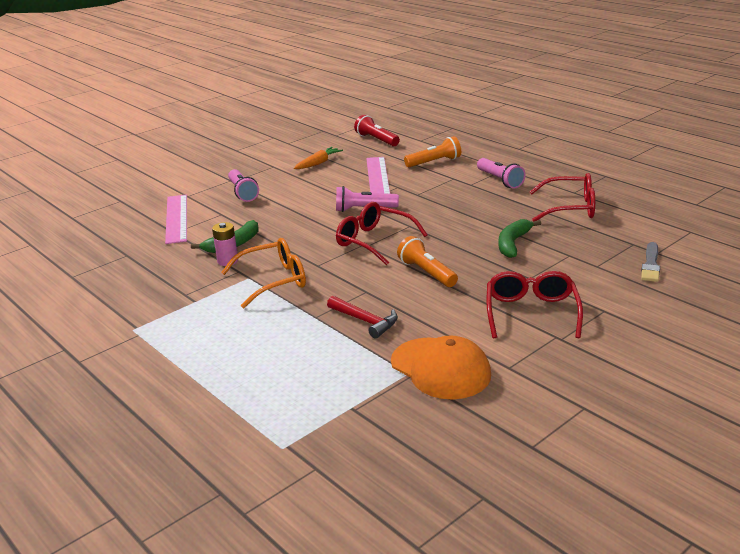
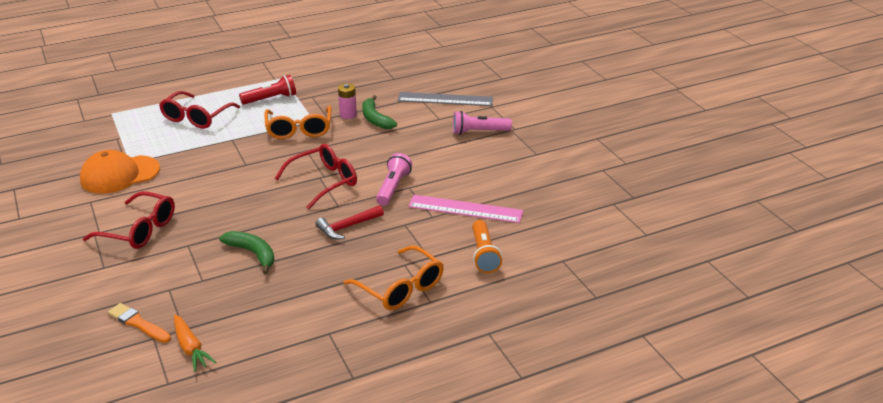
camera: 105 degrees right, 5 degrees up
pink ruler [165,195,187,244] -> grey ruler [397,92,493,106]
orange carrot [294,147,343,169] -> orange carrot moved to [174,314,216,371]
red hammer [327,296,398,339] -> red hammer moved to [316,205,384,239]
red flashlight [354,115,400,146] -> red flashlight moved to [239,75,296,105]
orange flashlight [397,236,458,287] -> none
pink flashlight [477,158,526,189] -> orange glasses [343,245,444,310]
red glasses [530,173,595,222] -> red glasses moved to [159,91,240,129]
grey brush [641,242,660,282] -> orange brush [108,303,171,343]

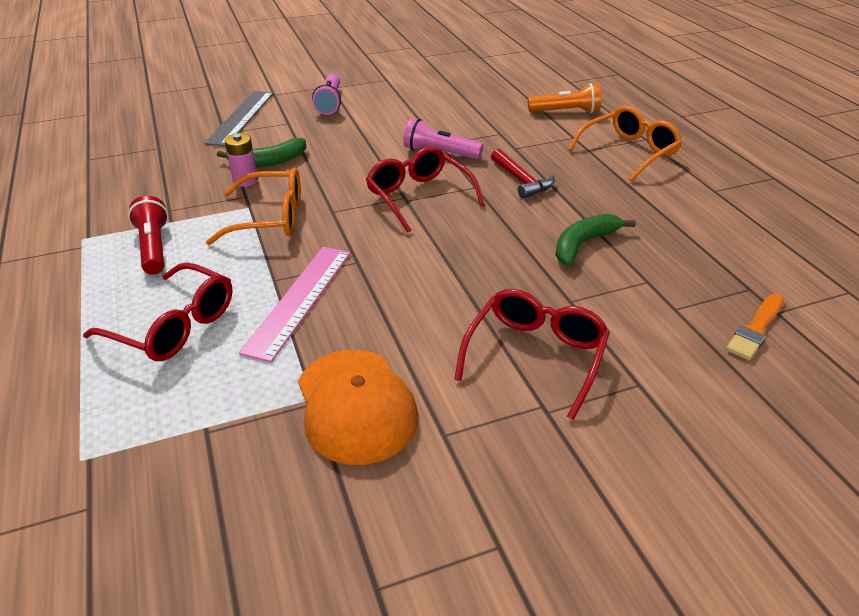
camera: 85 degrees left, 5 degrees up
orange carrot [174,314,216,371] -> none
pink ruler [408,195,523,223] -> pink ruler moved to [239,247,351,363]

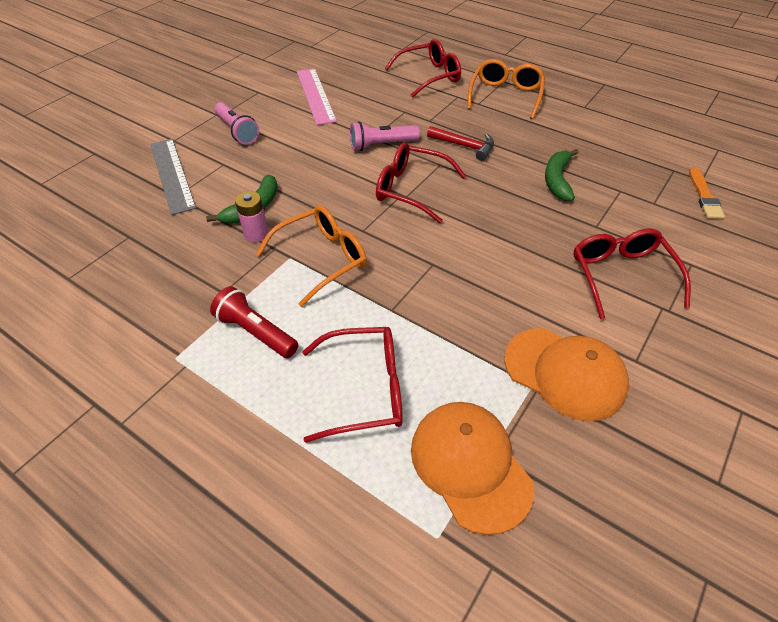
camera: 35 degrees left, 10 degrees up
pink ruler [239,247,351,363] -> pink ruler moved to [297,68,337,125]
orange flashlight [528,83,601,113] -> red glasses [385,39,461,98]
none -> orange cap [411,402,534,535]

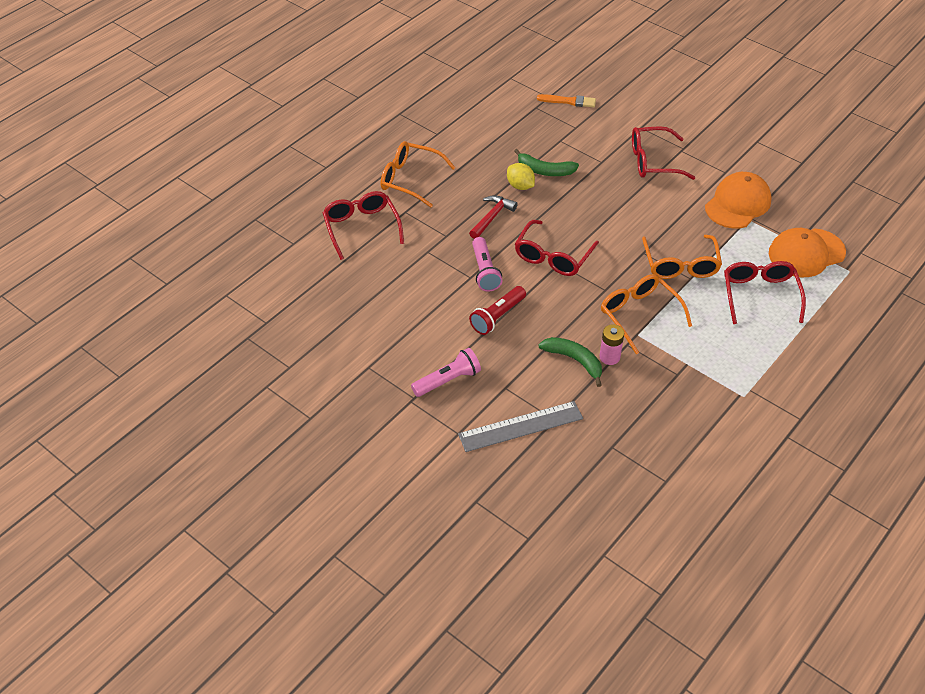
camera: 85 degrees left, 0 degrees up
red flashlight [210,286,298,358] -> red flashlight moved to [469,286,526,335]
pink ruler [297,68,337,125] -> none
none -> yellow lemon [507,163,535,190]
none -> orange glasses [642,235,722,279]

